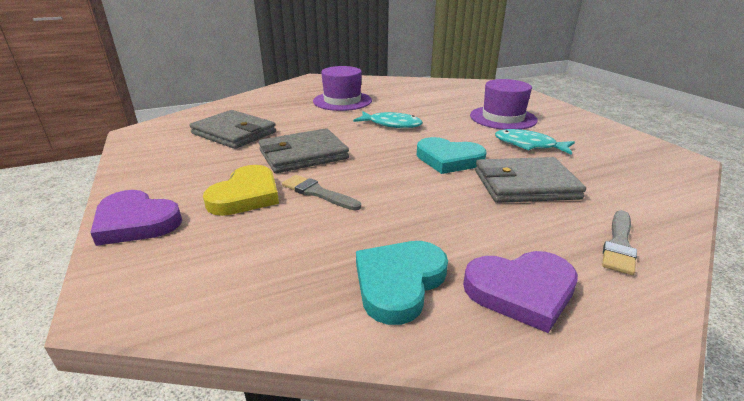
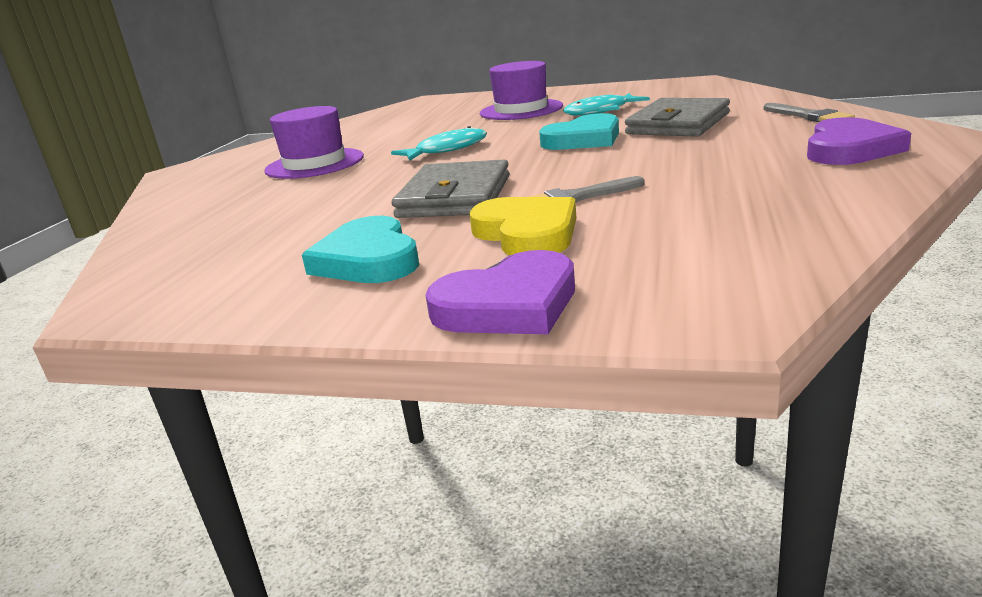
camera: 50 degrees left, 5 degrees down
grey wallet [189,110,276,149] -> none
turquoise heart [356,241,448,325] -> turquoise heart moved to [302,216,419,283]

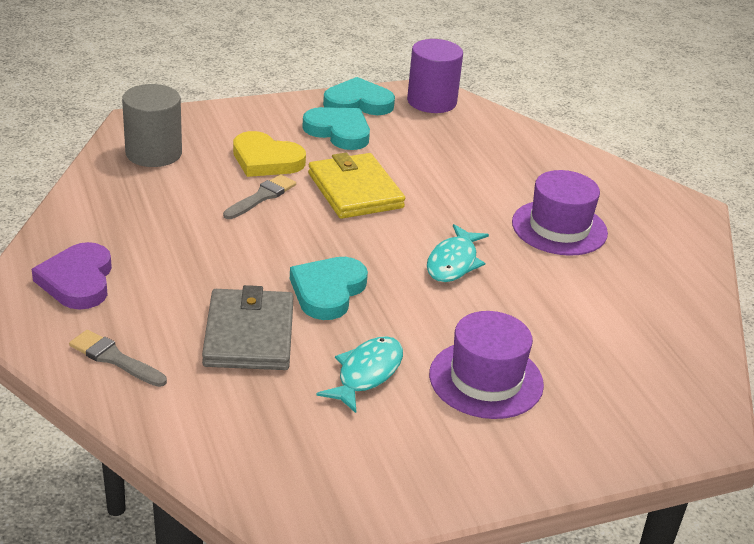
camera: 140 degrees right, 10 degrees up
grey wallet [392,160,509,218] -> yellow wallet [308,153,405,219]
purple heart [425,250,575,334] -> none
none -> grey cylinder [122,84,182,167]
none -> turquoise heart [323,77,395,115]
none -> purple cylinder [407,39,463,113]

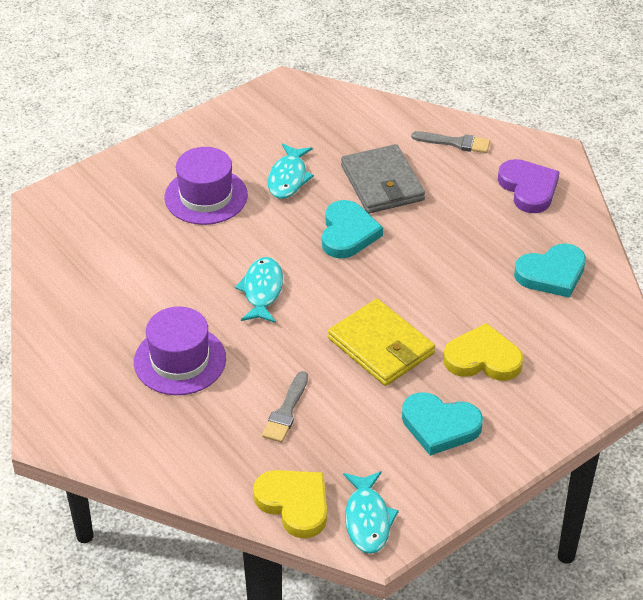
camera: 165 degrees right, 10 degrees up
grey cylinder [122,84,182,167] -> none
grey brush [223,174,296,219] -> grey brush moved to [262,371,308,443]
turquoise heart [323,77,395,115] -> turquoise heart moved to [514,243,586,298]
purple cylinder [407,39,463,113] -> turquoise fish [343,471,399,554]
none -> yellow heart [253,470,327,538]

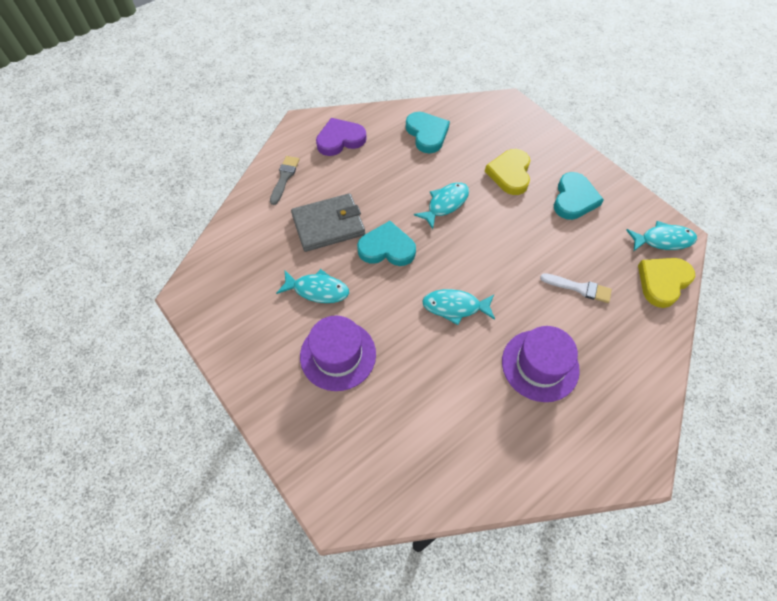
camera: 90 degrees left, 15 degrees up
grey brush [262,371,308,443] -> white brush [540,273,612,303]
yellow wallet [328,299,435,386] -> none
none -> turquoise fish [414,182,469,229]

